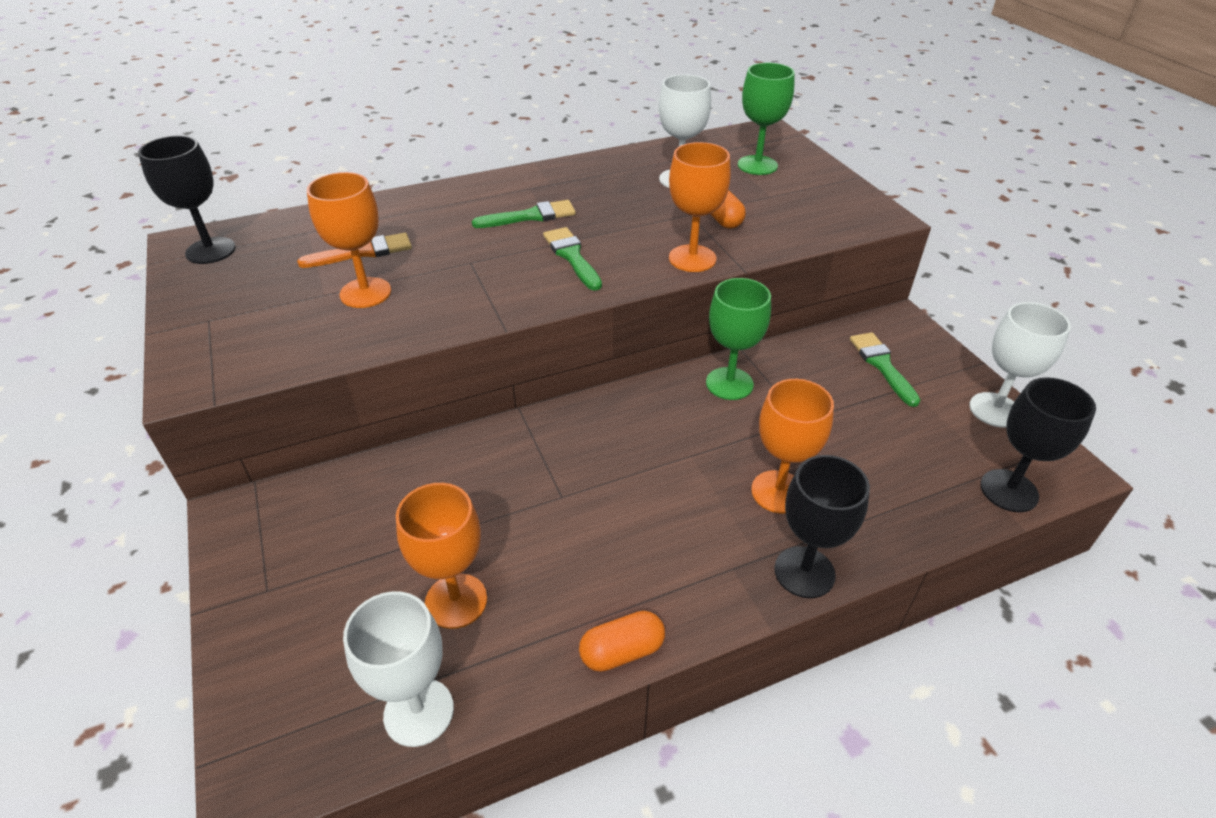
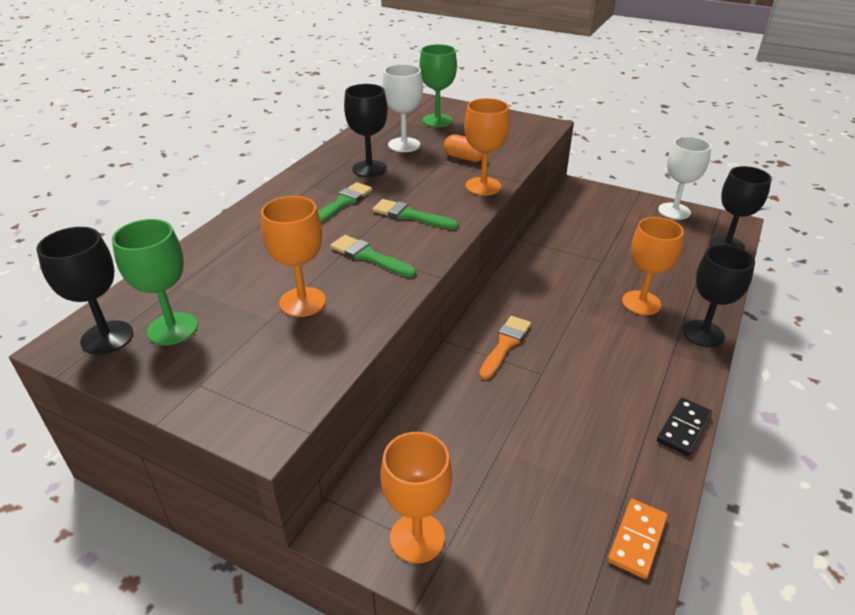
camera: 40 degrees left, 5 degrees down
orange brush [297,233,412,268] -> orange brush moved to [479,316,531,380]
white goblet [343,591,454,747] -> orange domino [608,499,667,579]
orange goblet [396,483,487,629] -> orange goblet moved to [381,432,452,563]
orange capsule [579,611,665,672] -> black domino [657,398,712,456]
green goblet [706,278,771,400] -> green goblet moved to [112,219,198,345]
green brush [850,332,920,407] -> green brush moved to [330,235,416,277]
none -> black goblet [344,84,388,177]

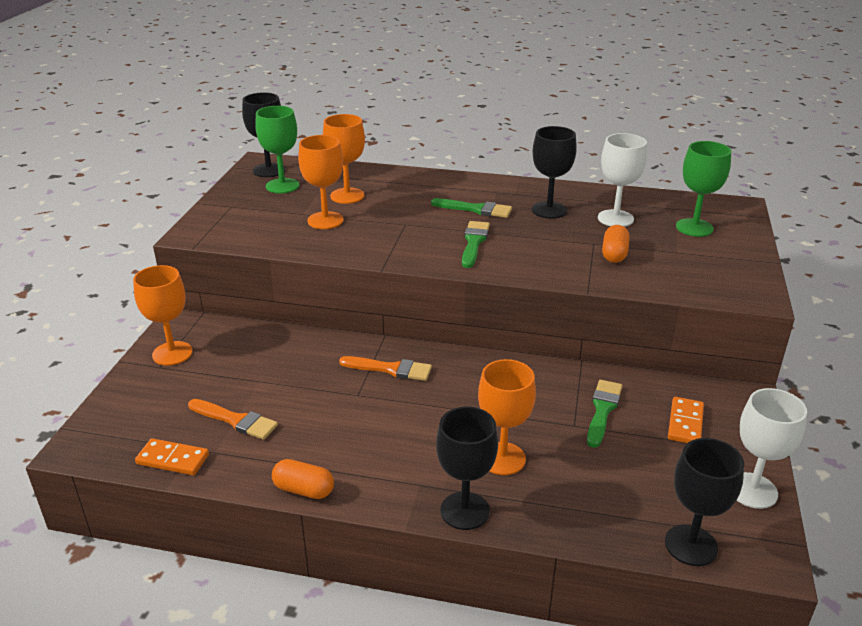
camera: 75 degrees right, 5 degrees down
green brush [330,235,416,277] -> green brush moved to [587,380,622,448]
orange goblet [464,98,510,195] -> orange goblet moved to [323,114,365,204]
black domino [657,398,712,456] -> orange capsule [272,459,334,499]
none -> orange brush [188,399,278,440]
none -> orange domino [668,397,704,443]

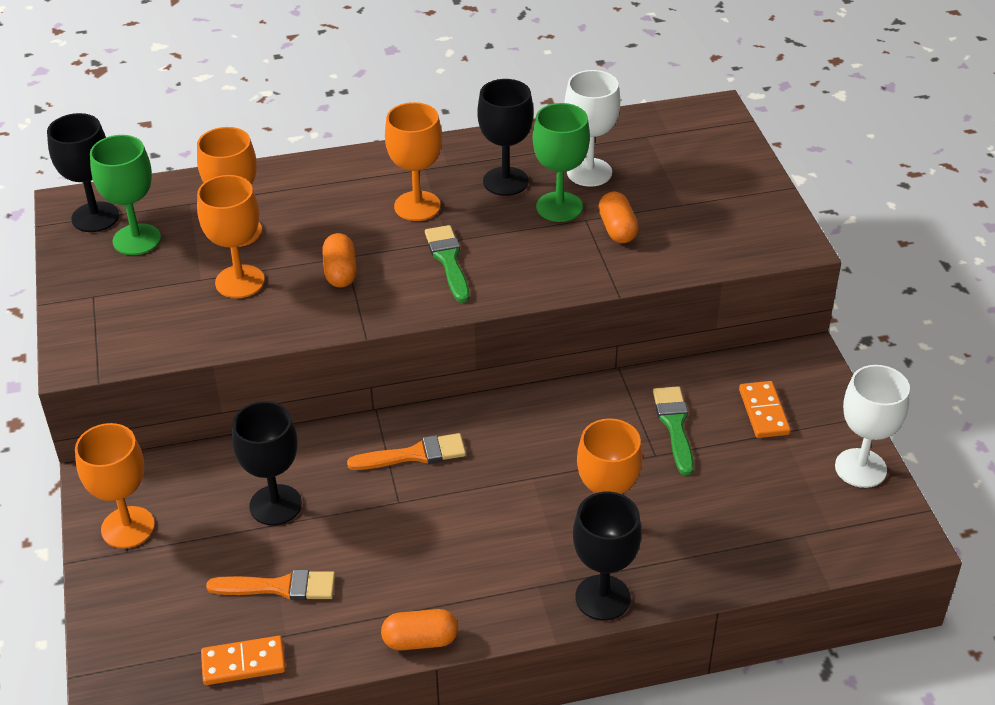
camera: 25 degrees left, 10 degrees up
green brush [431,198,512,218] -> orange goblet [385,102,442,221]
black goblet [665,438,744,566] -> black goblet moved to [232,401,302,525]
green goblet [676,141,731,237] -> green goblet moved to [533,103,590,222]
none -> orange capsule [322,233,357,287]

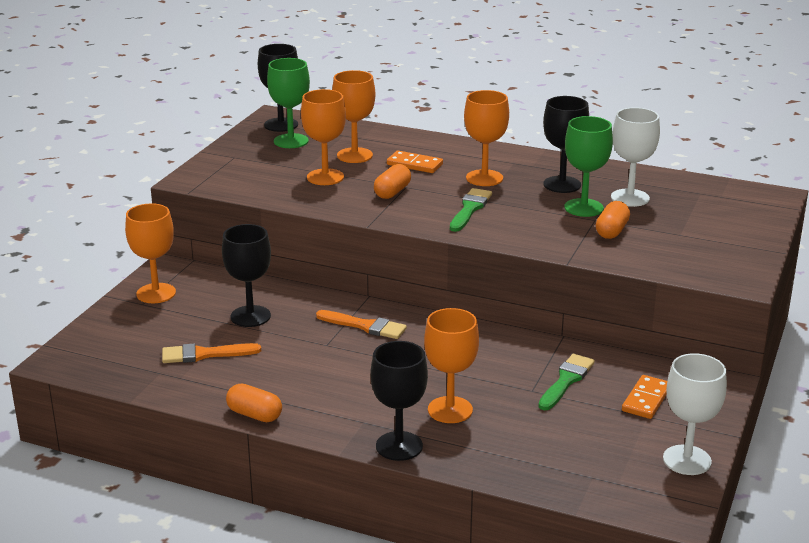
camera: 35 degrees right, 15 degrees down
orange domino [201,636,286,685] -> orange domino moved to [387,151,443,173]
orange brush [206,569,335,600] -> orange brush turned 135 degrees clockwise [162,343,261,363]

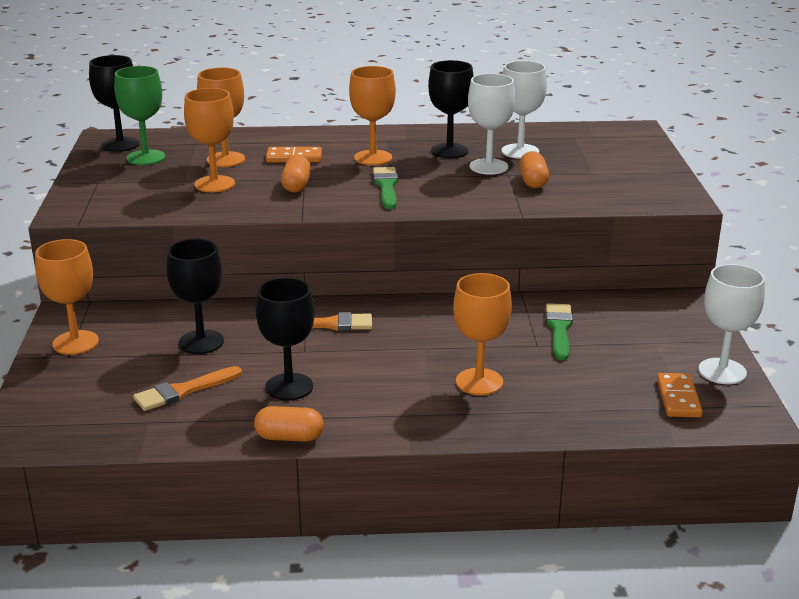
camera: 25 degrees left, 0 degrees up
black goblet [371,341,428,461] -> black goblet moved to [255,277,315,400]
green goblet [564,116,613,217] -> white goblet [468,73,515,175]
orange domino [622,375,667,419] -> orange domino moved to [657,373,703,417]

